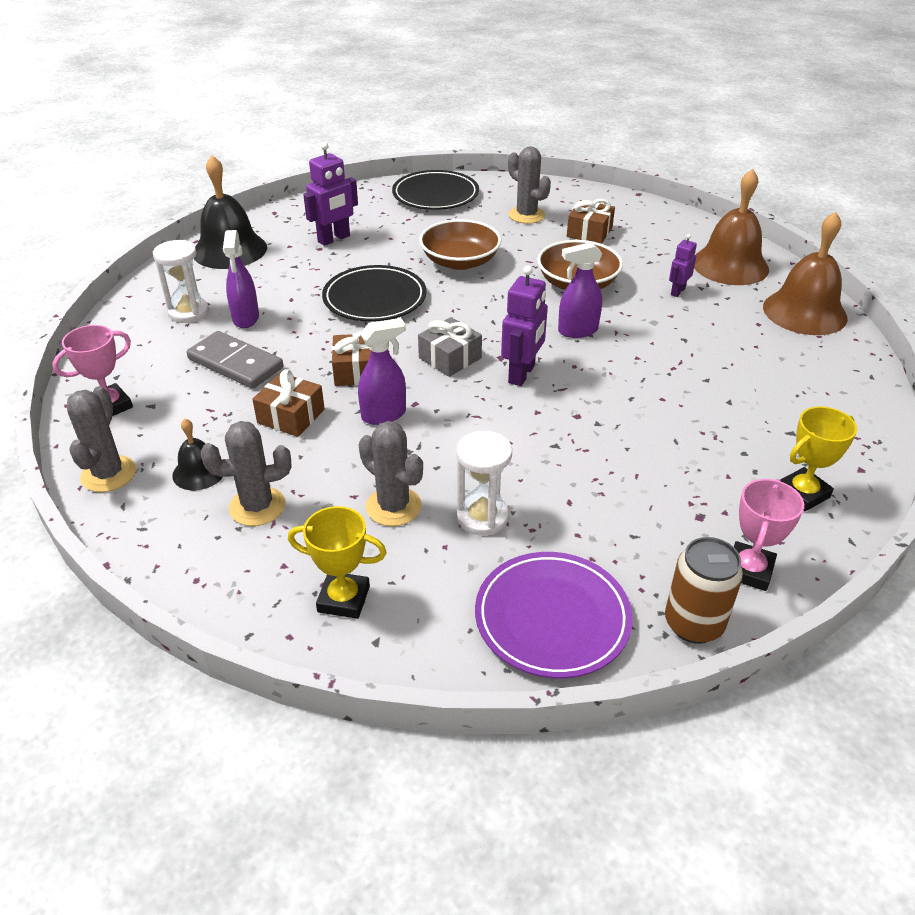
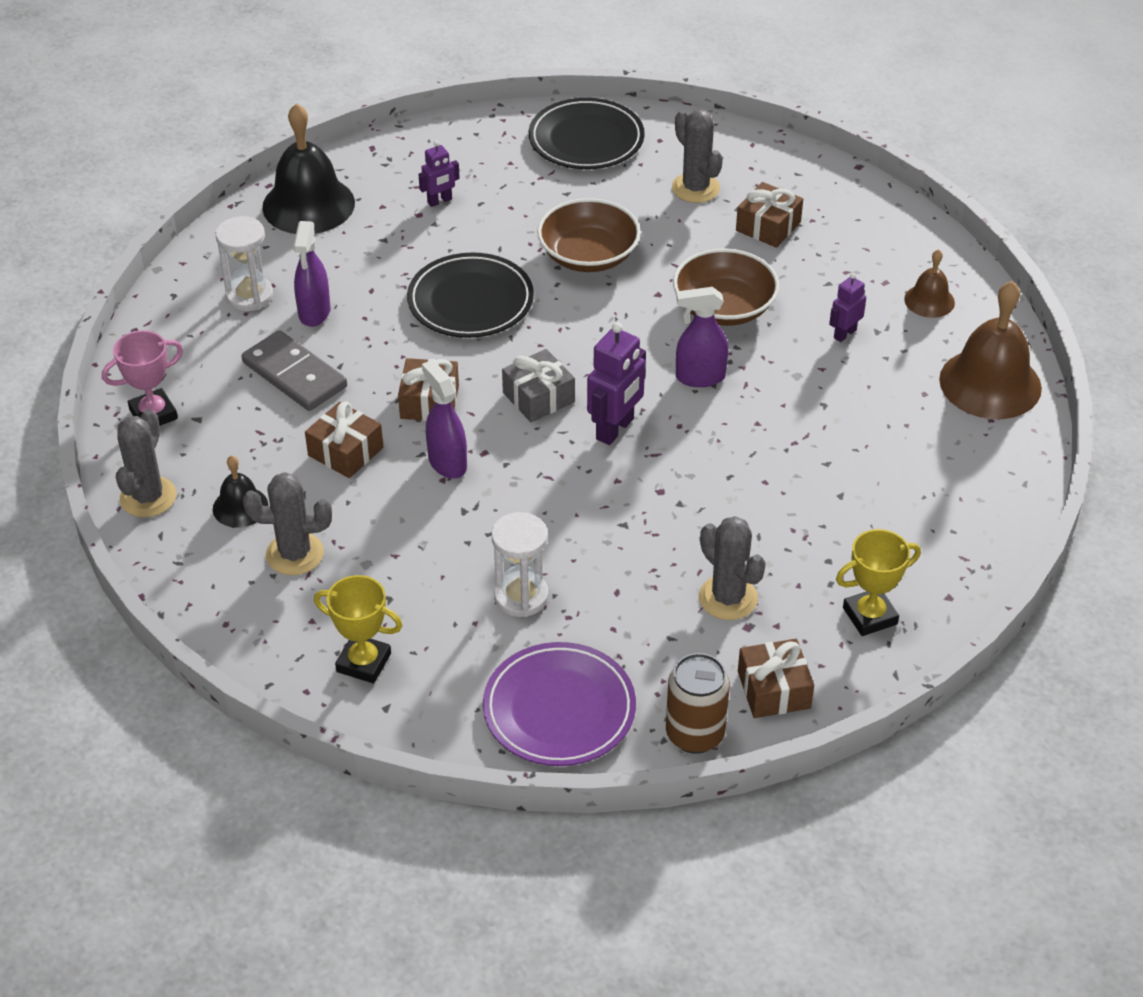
camera: 10 degrees right, 5 degrees up
purple robot [303,142,358,246] -> purple robot [418,141,460,207], size x0.59
purple spray bottle [358,318,406,425] -> purple spray bottle turned 105 degrees counterclockwise [422,360,467,479]
grey cactus [359,421,423,526] -> grey cactus moved to [699,516,766,620]
brown bell [694,169,769,285] -> brown bell [904,249,955,318], size x0.52
pink trophy [734,479,804,591] -> brown gift [738,639,814,718]

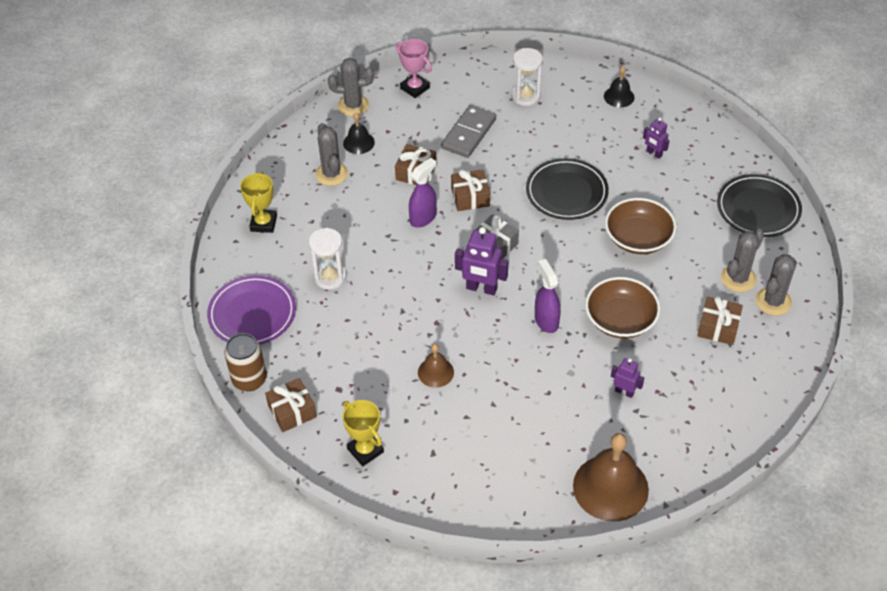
camera: 75 degrees right, 5 degrees up
black bell [262,103,355,234] -> black bell [604,66,634,108], size x0.52
purple spray bottle [293,221,330,327] -> none
grey cactus [699,516,766,620] -> grey cactus moved to [755,254,797,315]
brown bell [904,249,955,318] -> brown bell moved to [418,344,454,388]

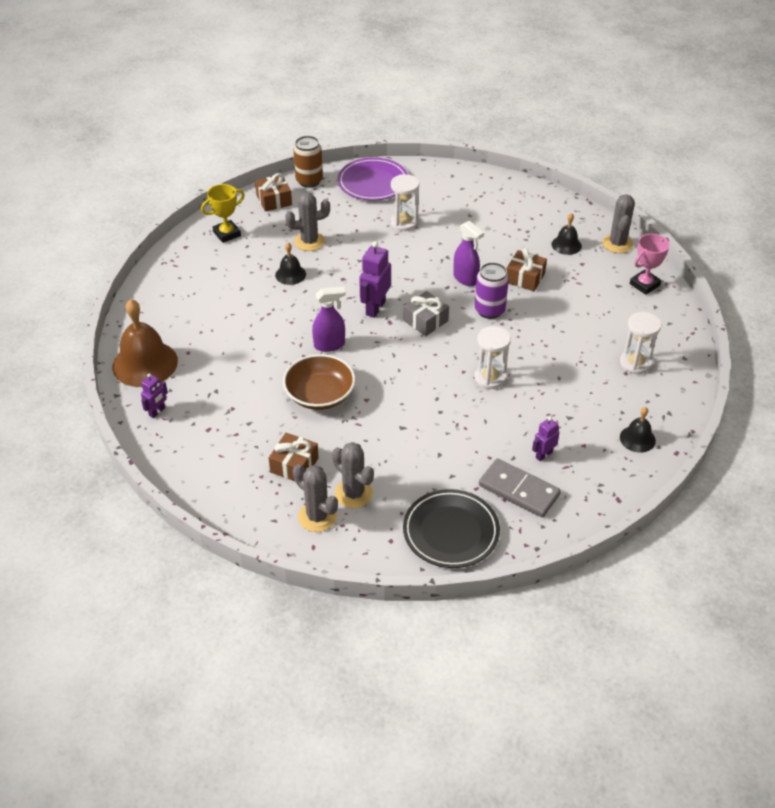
camera: 95 degrees right, 5 degrees down
yellow trophy [240,172,277,233] -> none
grey cactus [315,123,348,186] -> grey cactus moved to [285,192,330,251]
brown bell [418,344,454,388] -> black bell [275,243,306,285]
grey domino [441,105,496,158] -> grey domino moved to [479,458,561,518]
brown gift [451,169,490,211] -> purple can [475,262,509,319]
black plate [526,158,609,220] -> white hourglass [474,326,511,389]
brown bowl [605,198,676,254] -> none
purple robot [611,358,644,398] -> purple robot moved to [141,373,168,418]

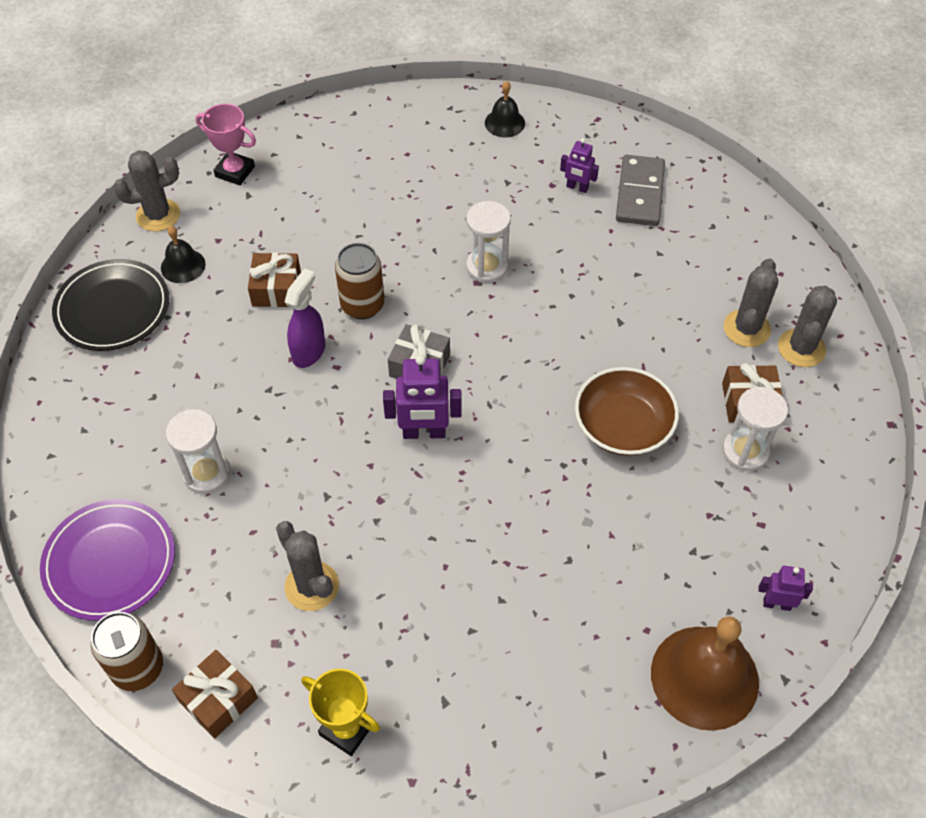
camera: 115 degrees left, 10 degrees up
black bell [275,243,306,285] -> none
purple spray bottle [312,287,346,352] -> none
black plate [403,489,500,568] -> black plate moved to [52,259,169,351]
purple can [475,262,509,319] -> brown can [335,243,384,319]
white hourglass [620,312,661,374] -> white hourglass moved to [722,387,788,471]

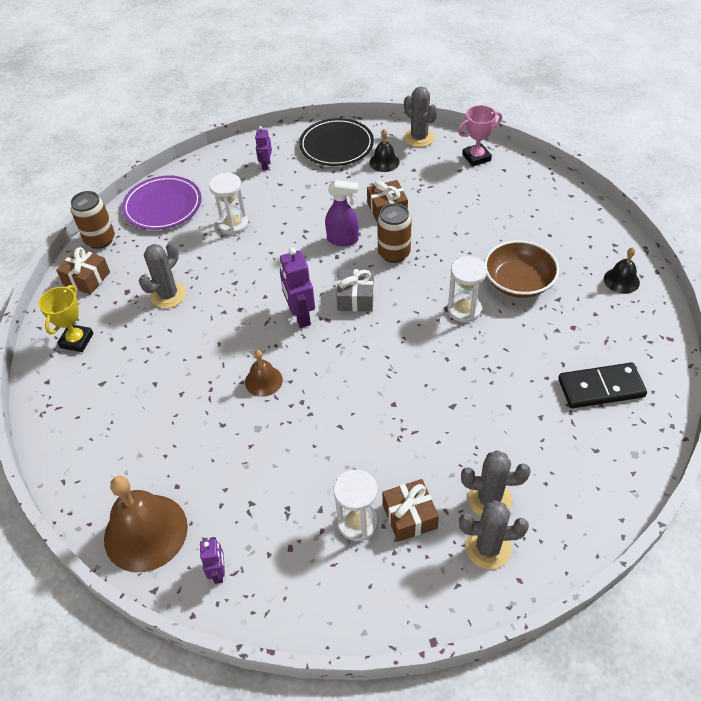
camera: 75 degrees right, 5 degrees down
pink trophy [196,104,256,186] -> pink trophy turned 60 degrees clockwise [458,105,502,167]
purple robot [560,138,599,193] -> purple robot moved to [255,126,272,170]
brown bowl [575,367,679,456] -> brown bowl moved to [484,240,559,298]
grey domino [616,155,665,226] -> black domino [558,363,647,408]
none -> brown bell [245,350,283,397]

